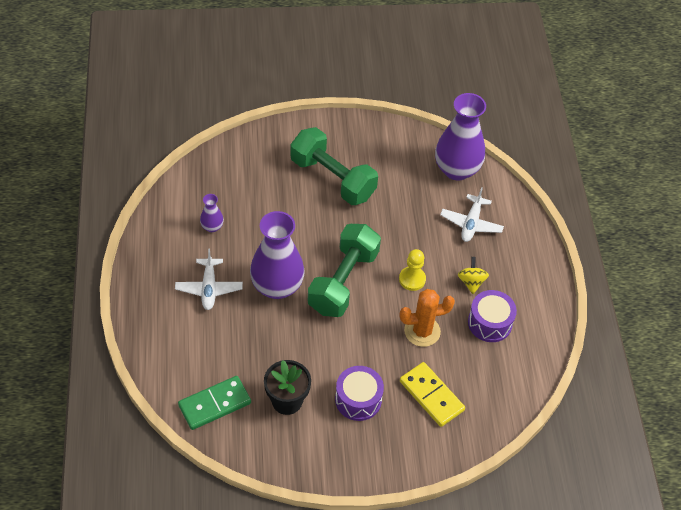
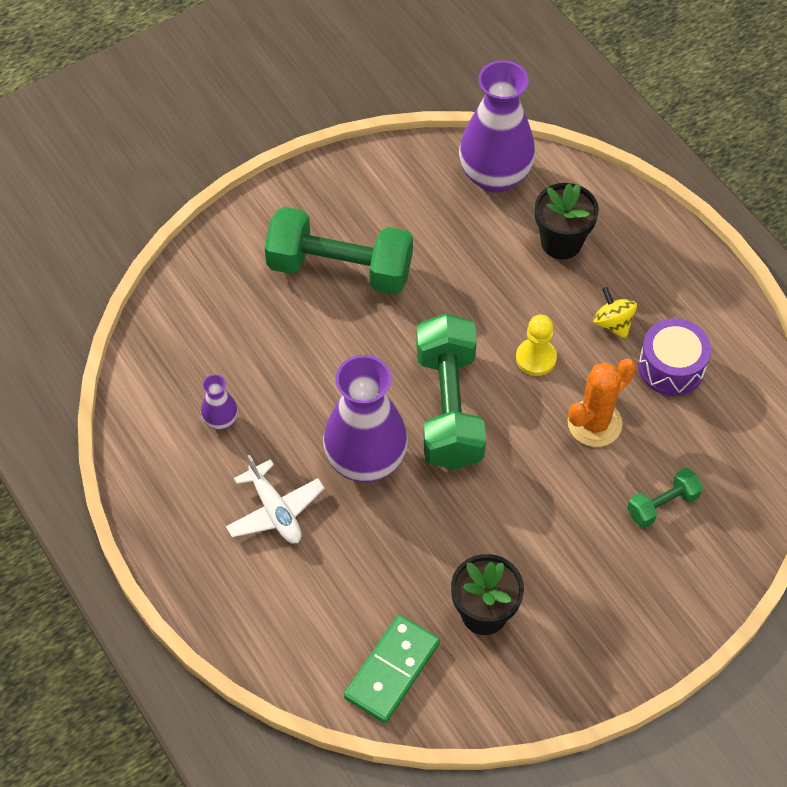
camera: 25 degrees left, 5 degrees up
purple drum [335,366,384,421] -> none
yellow domino [400,362,465,427] -> green dumbbell [627,468,703,528]
white plane [440,187,504,242] -> black flower pot [535,183,599,259]

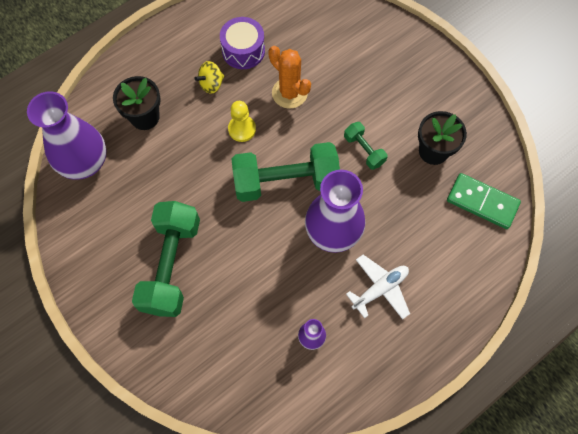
camera: 95 degrees left, 10 degrees up
green dumbbell [627,468,703,528] -> green dumbbell moved to [344,122,387,170]

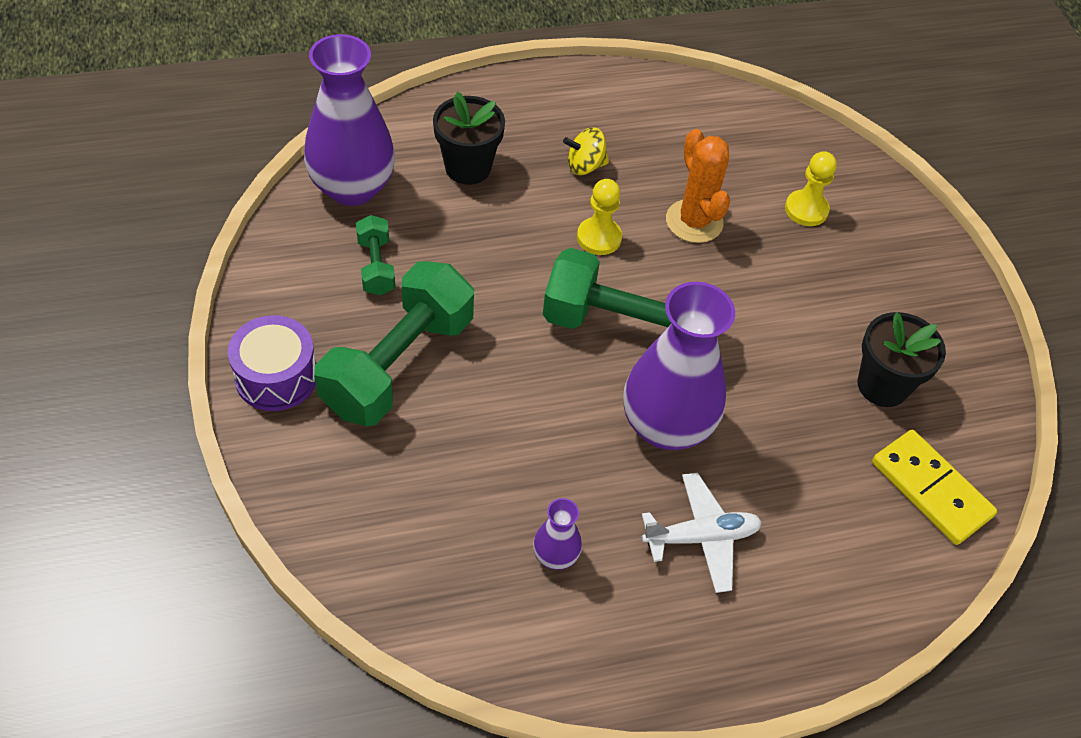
camera: 20 degrees right, 15 degrees down
purple drum [220,17,265,69] -> purple drum moved to [228,315,316,411]
green dumbbell [344,122,387,170] -> green dumbbell moved to [356,215,395,295]
green domino [447,173,521,229] -> yellow domino [872,430,997,545]
none -> yellow pawn [785,151,837,226]

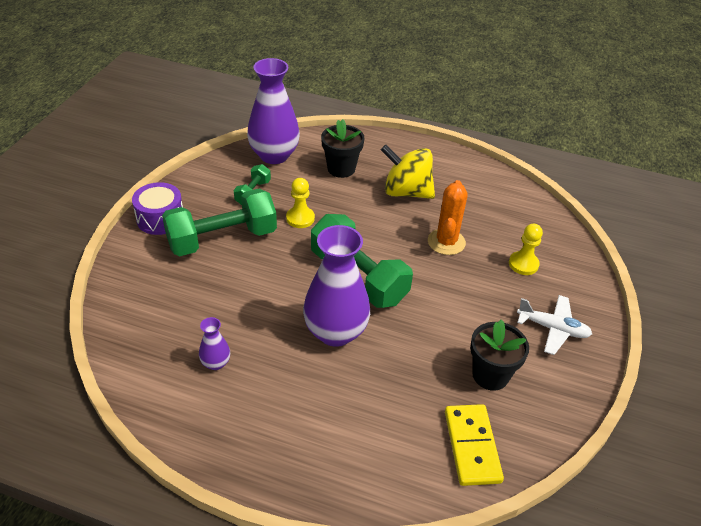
camera: 35 degrees right, 10 degrees down
yellow spinning top [563,128,609,175] -> yellow spinning top [381,145,435,199], size x1.91
yellow pawn [577,179,622,255] -> yellow pawn moved to [286,178,315,228]
white plane [642,472,762,593] -> white plane moved to [517,295,592,355]

